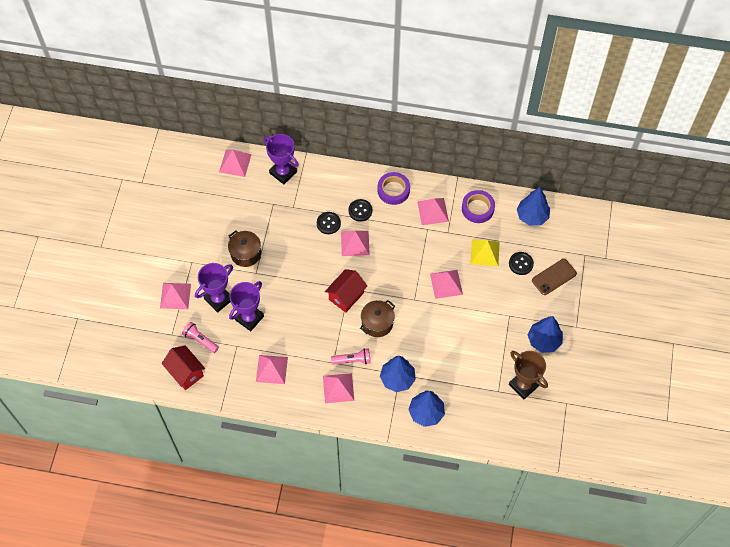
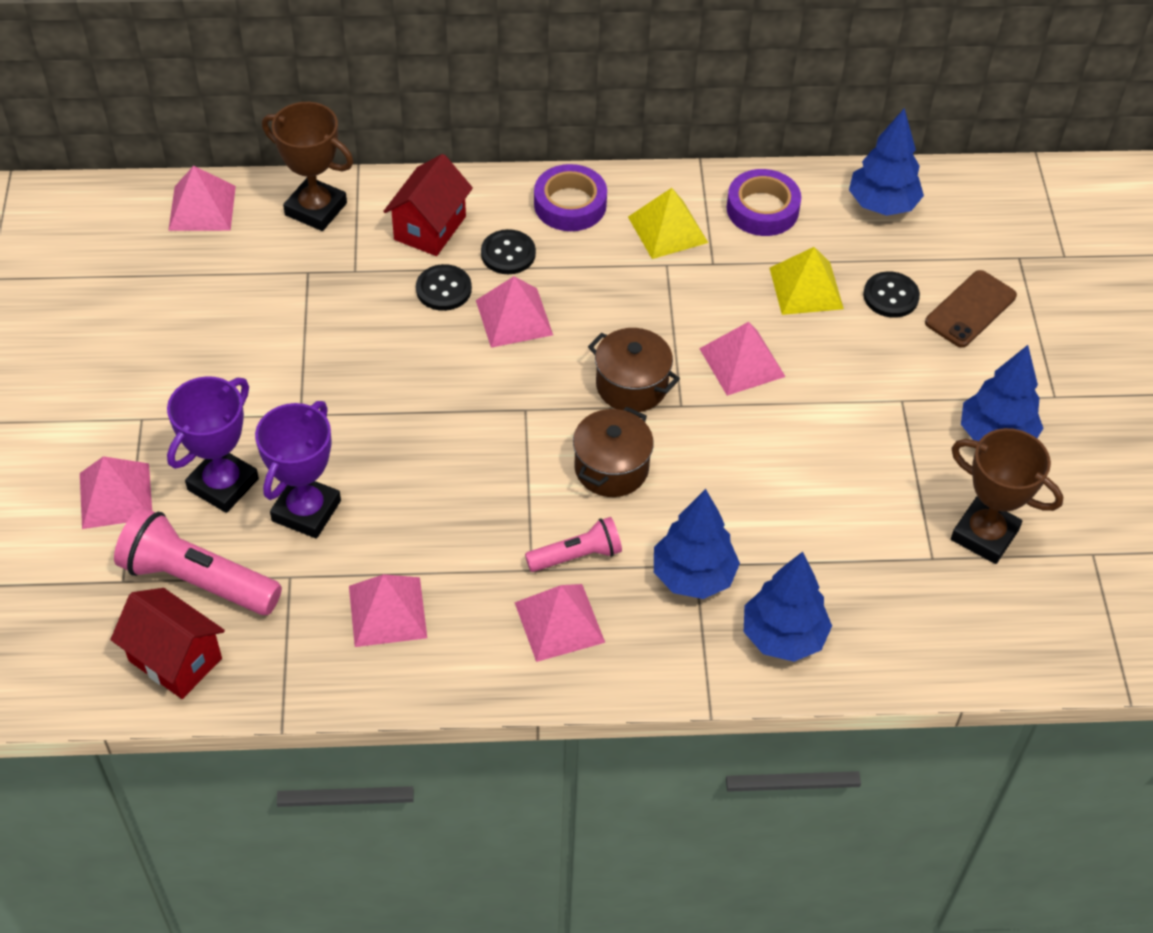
camera: 15 degrees left, 10 degrees down
pink flashlight [182,322,219,353] -> pink flashlight [114,507,282,615], size x1.70
brown pot [228,231,261,267] -> brown pot moved to [588,328,680,412]
purple trophy [264,134,298,185] -> brown trophy [262,102,353,231]
red house [325,269,367,313] -> red house moved to [383,154,473,256]
pink pyramid [417,198,449,225] -> yellow pyramid [628,188,708,259]

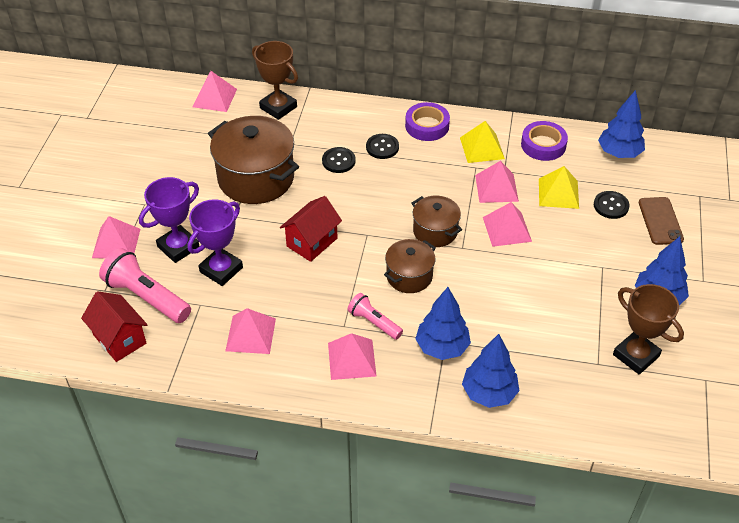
camera: 15 degrees right, 5 degrees down
red house [383,154,473,256] -> red house moved to [280,196,342,262]
pink pyramid [476,276,553,348] -> pink pyramid moved to [475,161,519,203]
pink flashlight [525,517,622,572] -> pink flashlight turned 135 degrees counterclockwise [348,293,403,340]
brown phone [925,270,1017,347] -> brown phone turned 60 degrees counterclockwise [639,197,684,245]
none -> brown pot [208,116,299,204]

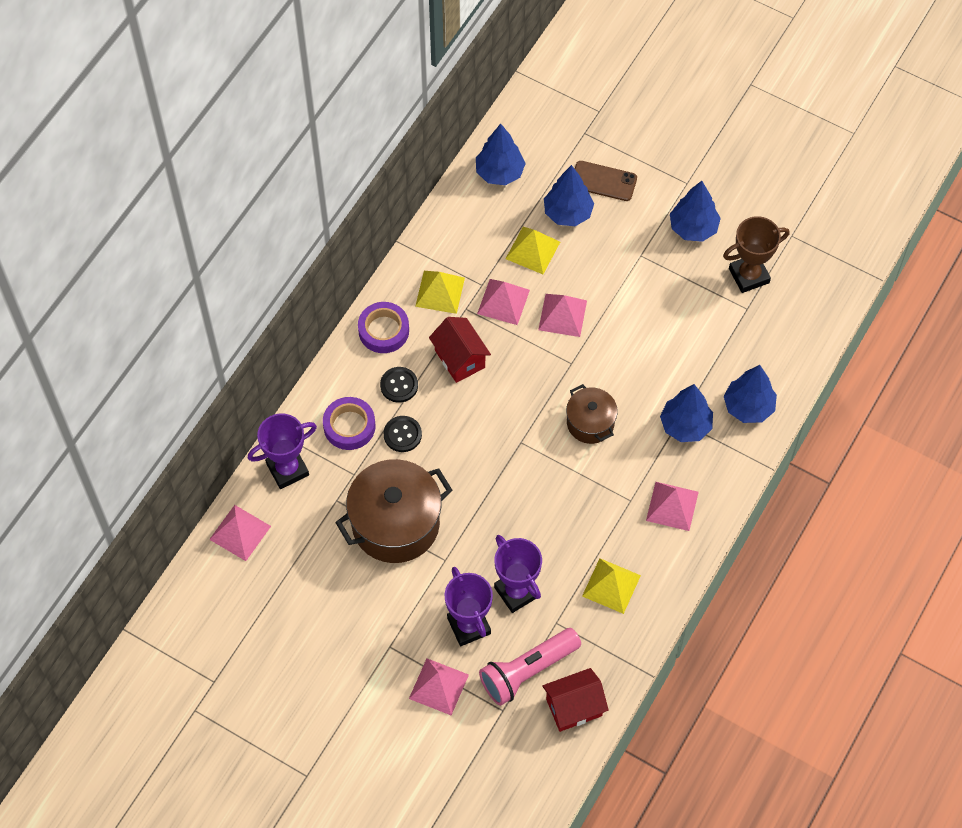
camera: 70 degrees left, 15 degrees up
pink pyramid [225,308,276,354] -> yellow pyramid [582,558,641,614]
brown trophy [252,41,298,120] -> purple trophy [248,413,317,489]
red house [280,196,342,262] -> red house moved to [429,317,491,383]
pink flashlight [348,293,403,340] -> none
brown pot [411,196,462,247] -> none
purple tape [521,121,568,161] -> purple tape moved to [323,397,375,450]
black button [594,191,630,219] -> blue tree [544,165,594,226]

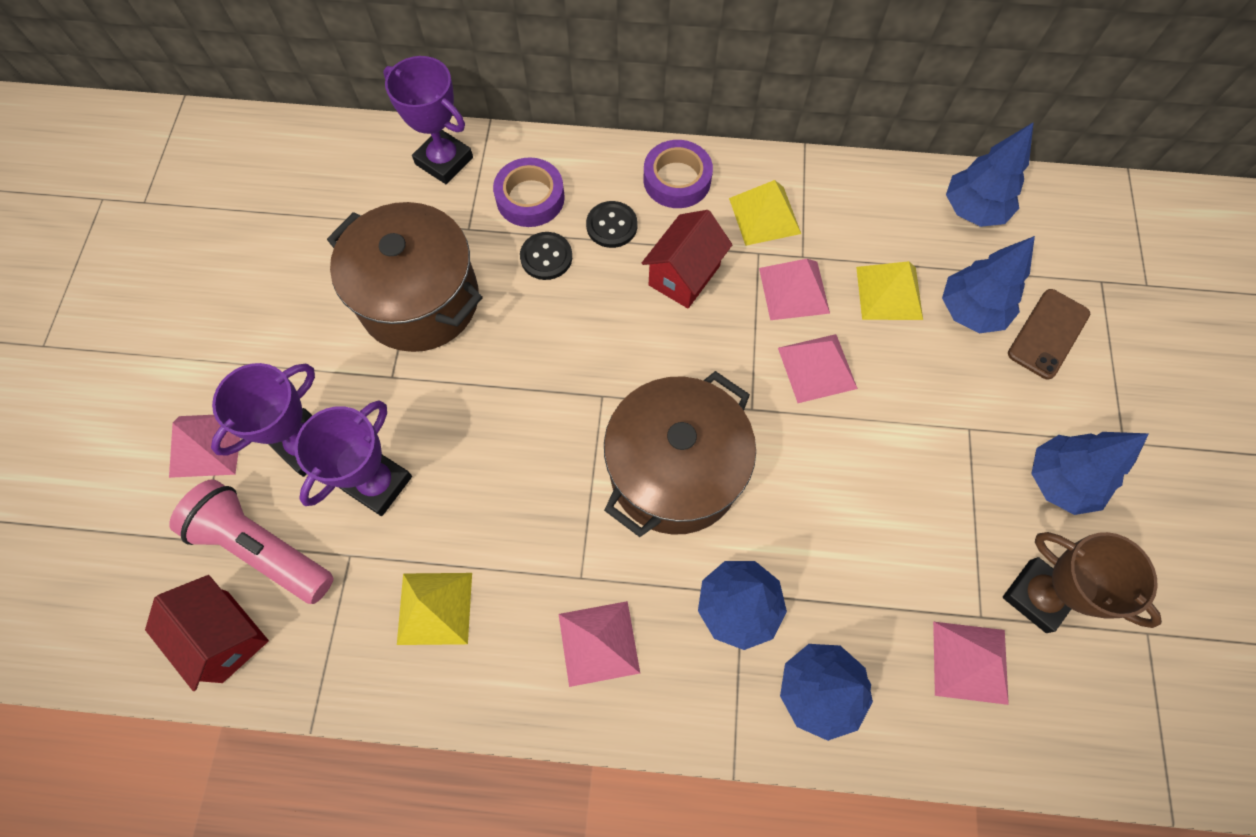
camera: 65 degrees right, 5 degrees up
pink pyramid [209,505,271,561] -> pink pyramid moved to [933,622,1009,705]
brown pot [566,384,618,444] -> brown pot [604,371,756,537], size x1.80
brown phone [575,161,637,201] -> brown phone turned 45 degrees clockwise [1008,289,1090,380]

